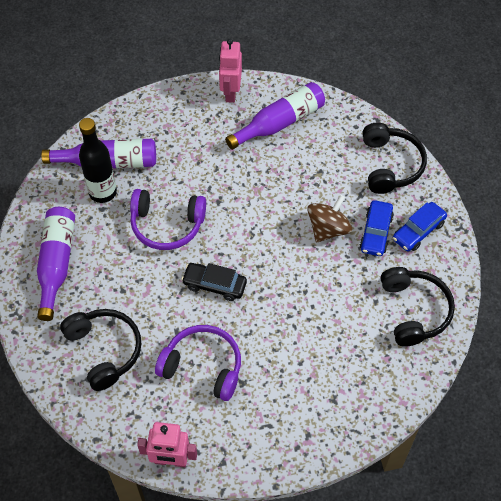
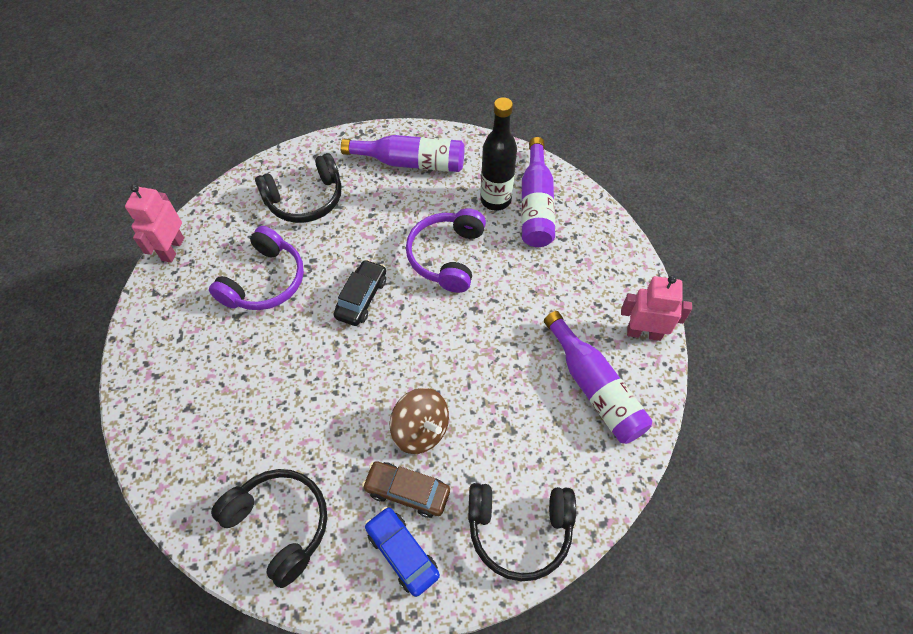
camera: 95 degrees right, 0 degrees up
blue car [360,200,394,256] -> brown car [362,461,450,518]
black headphones [381,267,455,347] -> black headphones turned 135 degrees counterclockwise [211,469,327,588]

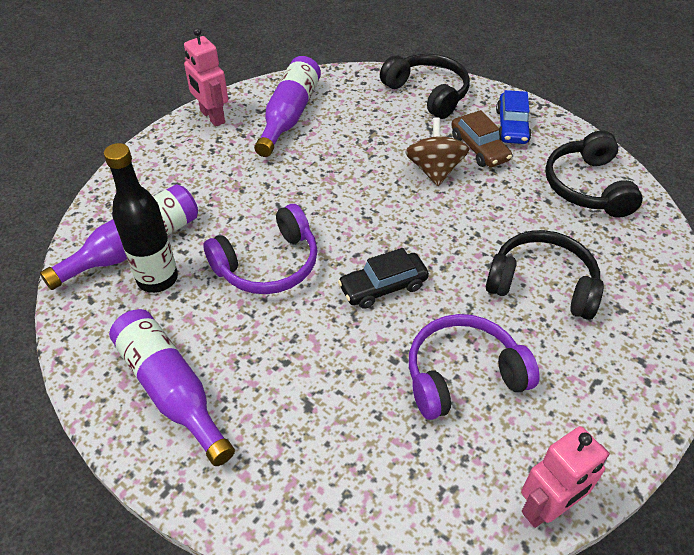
camera: 135 degrees left, 10 degrees down
black headphones [255,153,342,223] -> black headphones moved to [486,230,604,320]

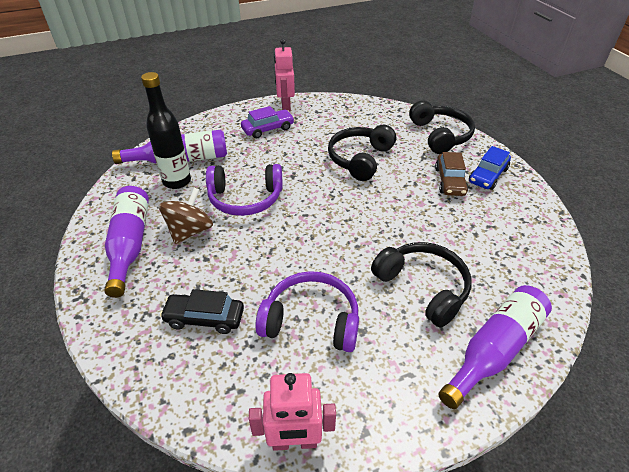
camera: 30 degrees right, 5 degrees down
purple bottle [254,56,321,157] -> purple bottle moved to [438,285,552,409]
black car [338,248,429,309] -> black car moved to [160,289,244,334]
brown spinning top [405,118,469,186] -> brown spinning top moved to [159,188,213,244]
black headphones [545,130,643,218] -> black headphones moved to [328,125,396,181]
none -> purple car [241,106,294,138]

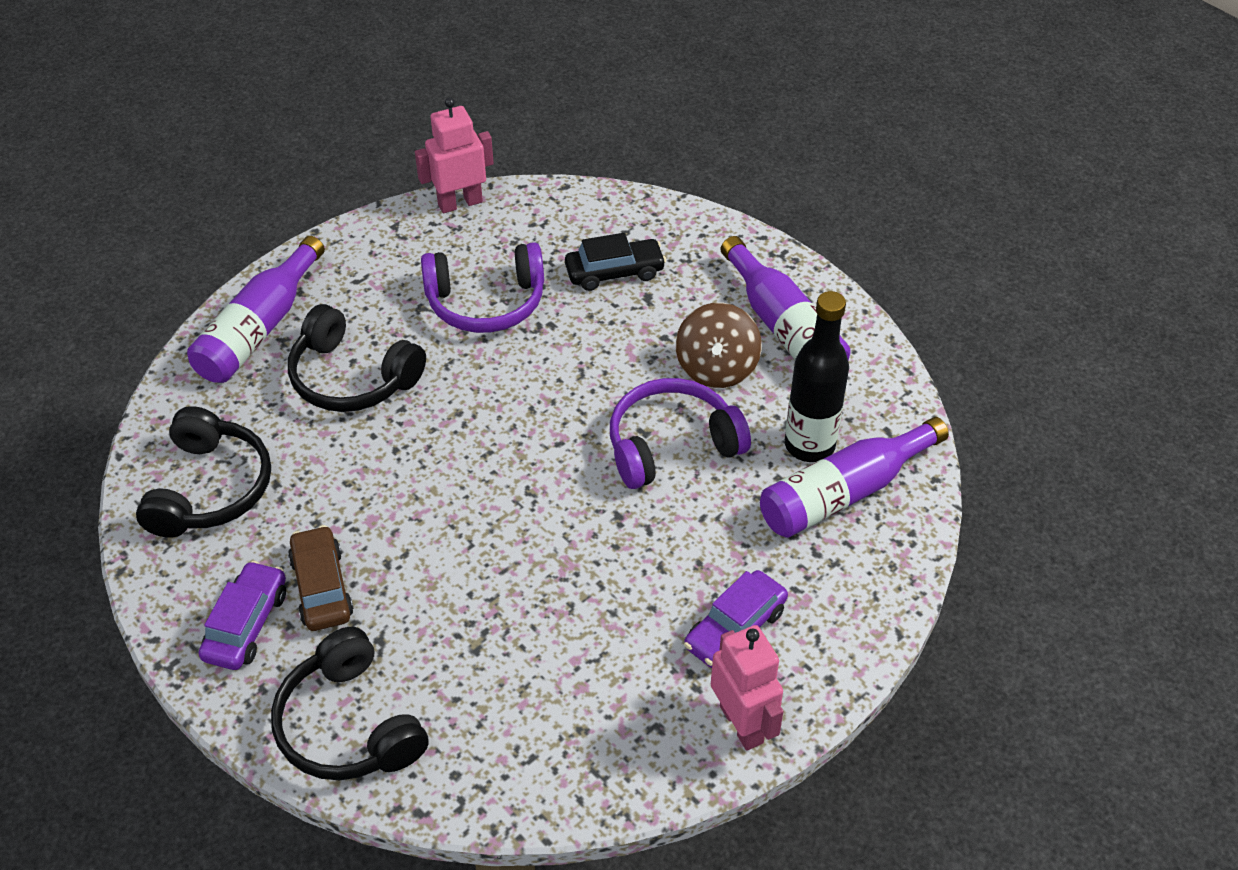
camera: 160 degrees right, 5 degrees up
black headphones [328,125,396,181] -> black headphones moved to [136,406,271,538]
blue car [469,146,511,190] -> purple car [199,561,286,670]

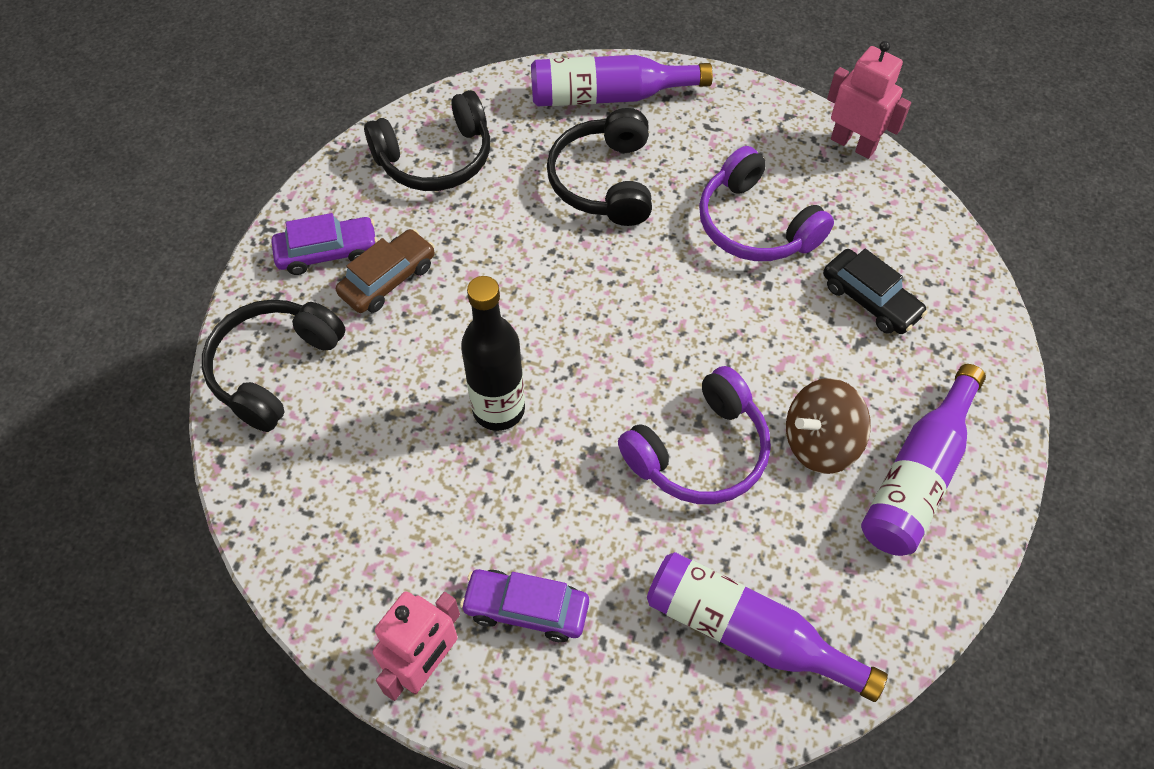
camera: 60 degrees right, 10 degrees up
purple headphones [610,378,751,489] -> purple headphones turned 105 degrees clockwise [618,366,771,504]
black bottle [785,291,849,462] -> black bottle moved to [461,276,525,431]

